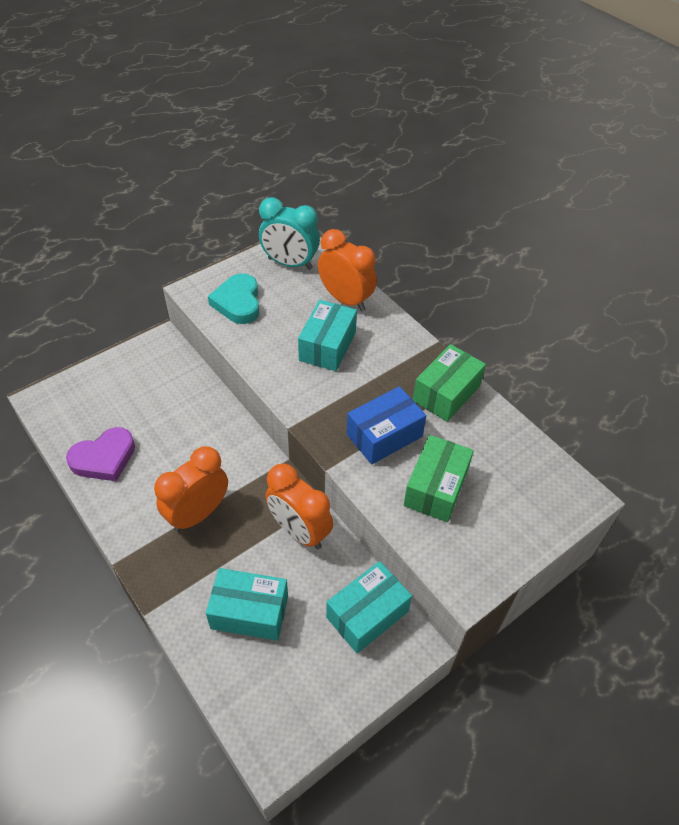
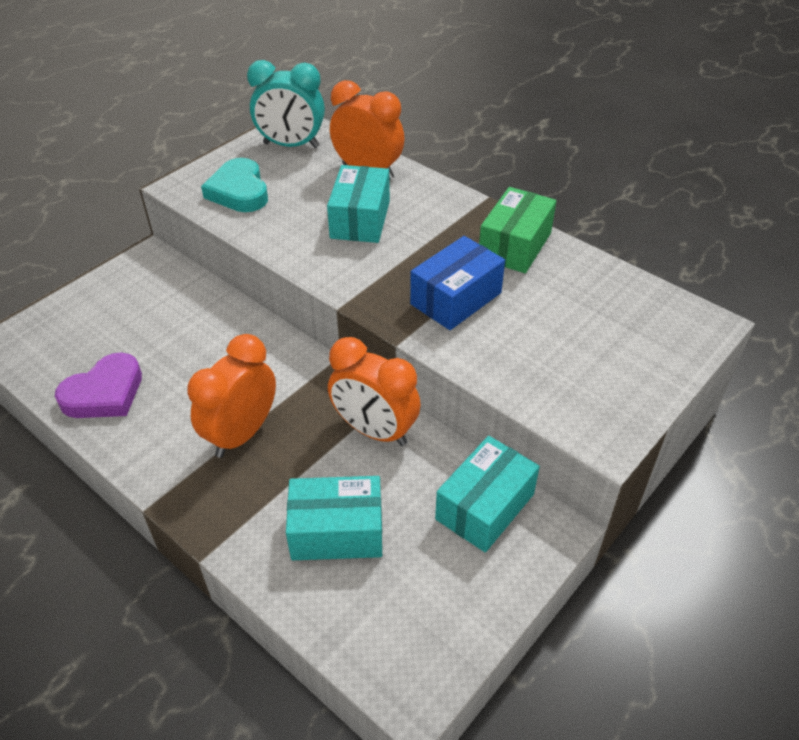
camera: 10 degrees left, 5 degrees down
green box [404,435,474,522] -> none

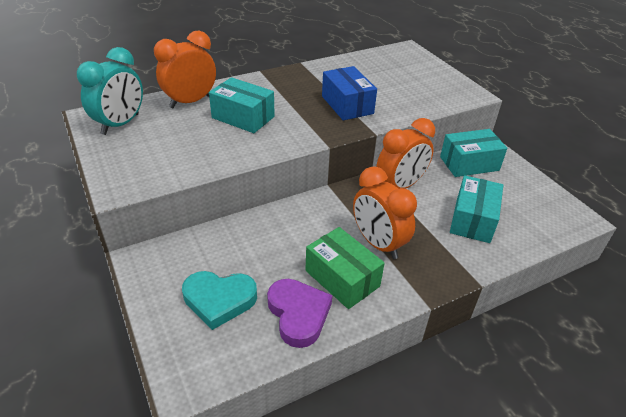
camera: 70 degrees left, 5 degrees down
turquoise heart [201,158,268,212] -> turquoise heart moved to [182,271,257,330]
turquoise box [435,436,540,553] -> turquoise box turned 75 degrees counterclockwise [440,129,507,177]
green box [479,187,556,273] -> green box moved to [305,227,385,309]

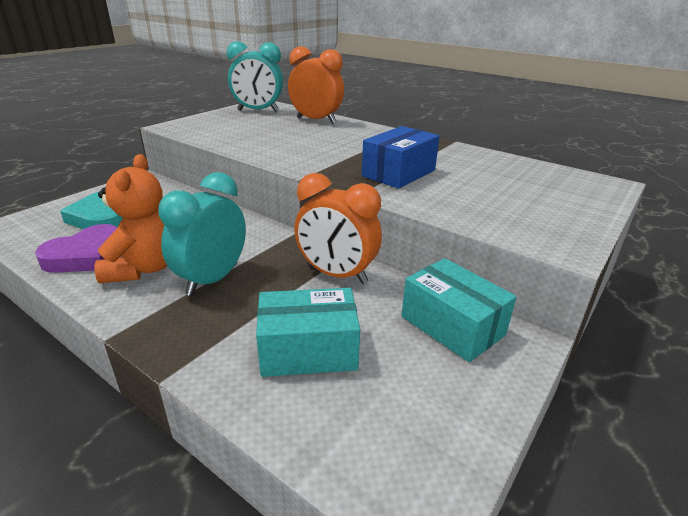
camera: 65 degrees right, 10 degrees down
turquoise box [209,77,275,133] -> none
green box [305,227,385,309] -> orange teddy bear [95,154,167,283]
orange clock [353,166,417,259] -> turquoise clock [158,172,246,296]

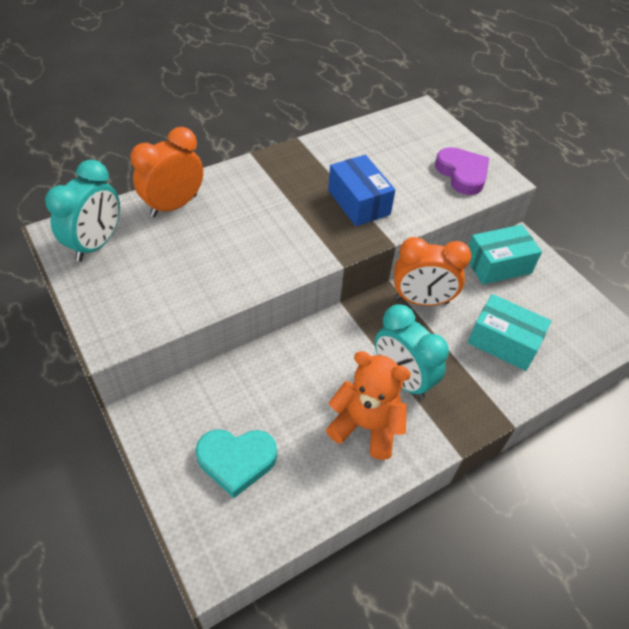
camera: 70 degrees left, 20 degrees up
purple heart [35,224,118,273] -> purple heart moved to [435,147,489,195]
turquoise box [256,288,360,377] -> turquoise box turned 75 degrees counterclockwise [468,294,551,371]
orange clock [294,173,382,284] -> orange clock turned 45 degrees clockwise [394,237,471,306]

